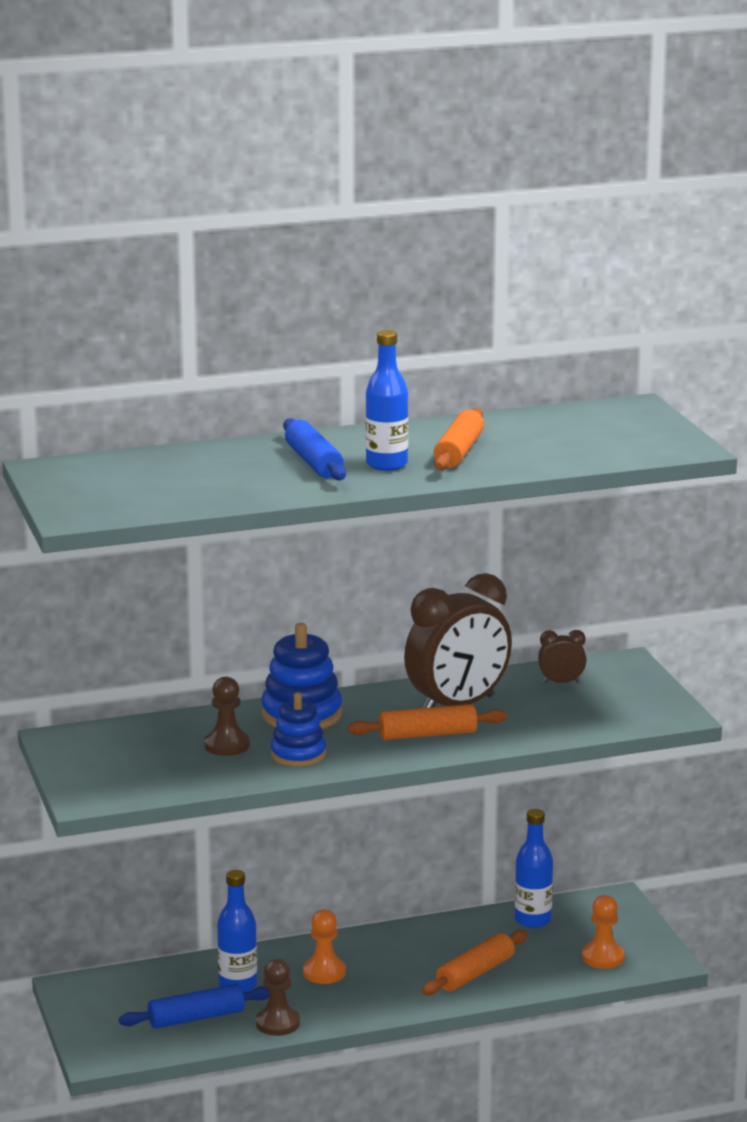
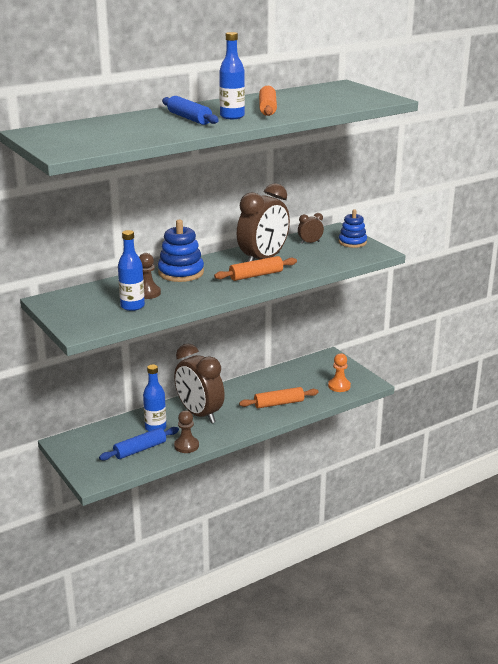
camera: 15 degrees left, 5 degrees up
blue stacking toy [271,692,326,767] -> blue stacking toy moved to [339,209,367,248]
orange pawn [303,909,346,984] -> brown clock [174,344,225,423]
orange rolling pin [422,930,528,995] -> orange rolling pin turned 45 degrees clockwise [239,387,319,408]
blue bottle [515,809,553,928] -> blue bottle moved to [118,230,145,311]

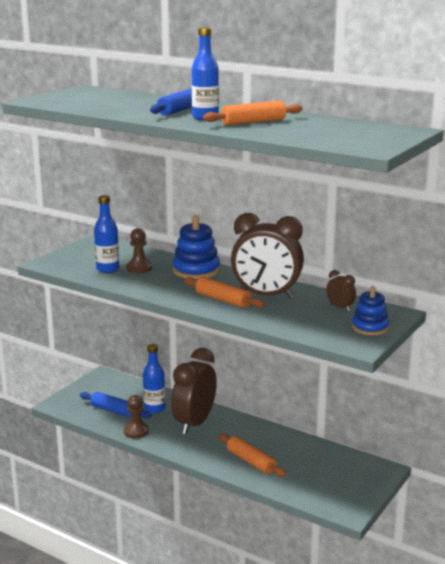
camera: 65 degrees right, 5 degrees down
orange pawn [328,353,351,392] -> none

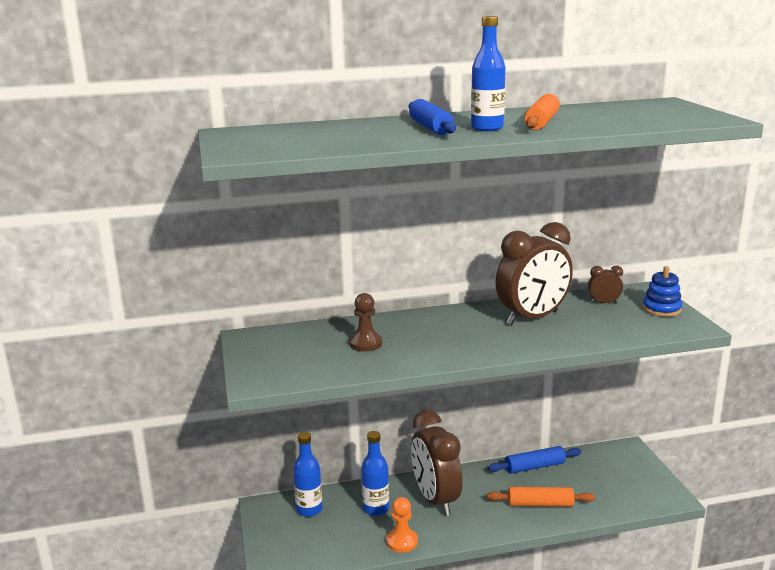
camera: 45 degrees left, 0 degrees up
blue rolling pin [80,392,152,419] -> blue rolling pin moved to [488,446,581,473]
blue bottle [94,195,119,273] -> blue bottle moved to [293,432,323,517]
brown pawn [124,395,149,439] -> orange pawn [386,497,418,553]
blue stacking toy [173,215,220,279] -> none
orange rolling pin [184,277,265,308] -> none

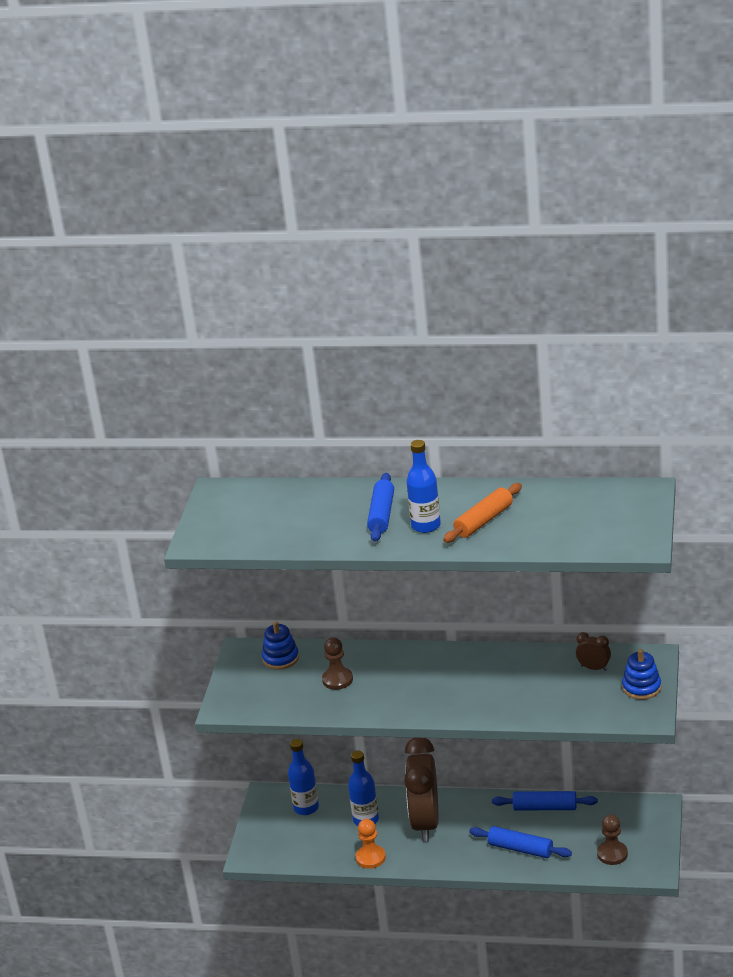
camera: 25 degrees right, 10 degrees up
orange rolling pin [487,487,595,507] -> blue rolling pin [469,826,572,858]
brown clock [495,222,573,325] -> none
none -> blue stacking toy [262,621,299,670]
none -> brown pawn [597,814,628,865]

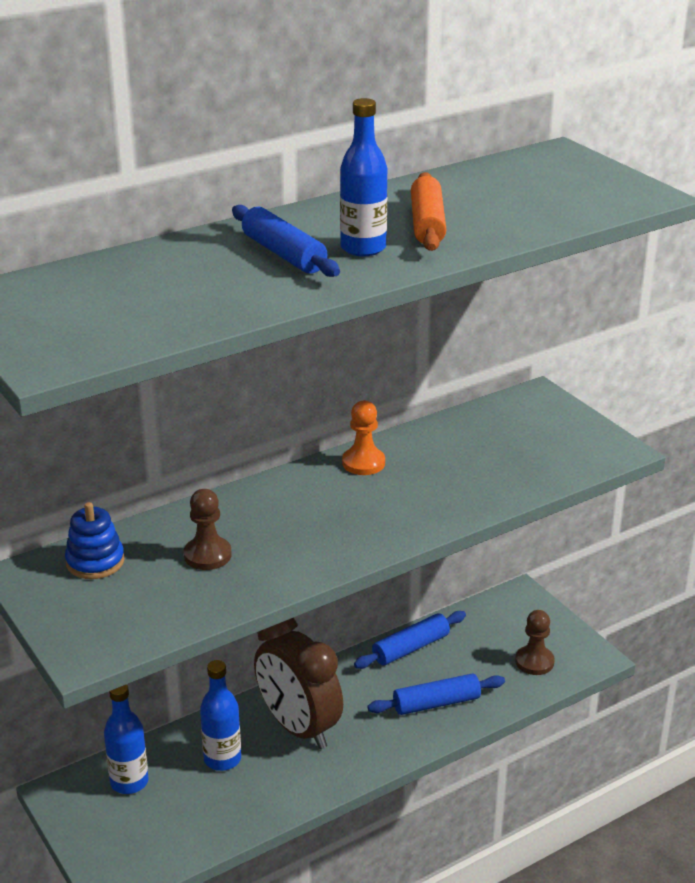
camera: 45 degrees left, 0 degrees up
orange pawn [356,819,386,869] -> orange pawn moved to [342,401,385,475]
brown clock [576,632,611,671] -> none
blue stacking toy [622,649,661,700] -> none

